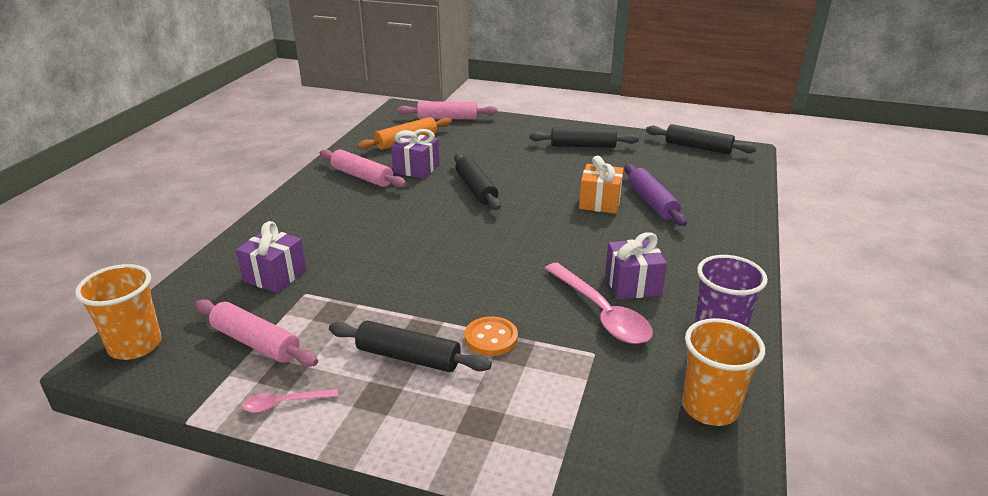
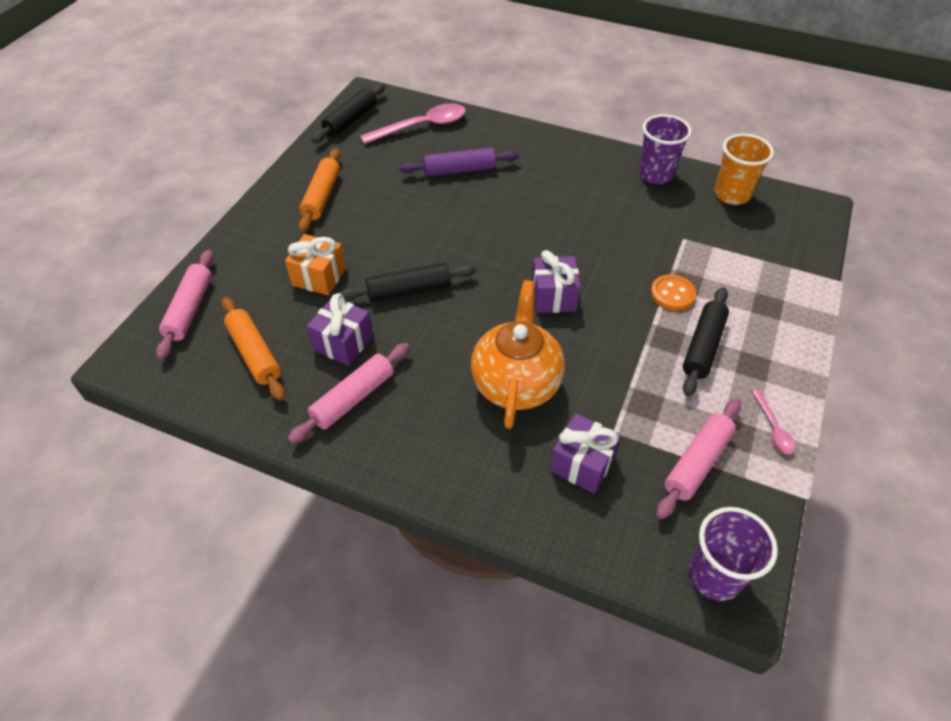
camera: 85 degrees left, 20 degrees up
orange cup [75,264,162,360] -> purple cup [688,507,778,601]
black rolling pin [529,127,639,148] -> orange rolling pin [298,148,340,232]
pink spoon [544,263,653,344] -> pink spoon moved to [360,103,466,144]
orange gift [579,156,624,214] -> orange gift moved to [285,234,346,295]
purple gift [605,232,667,299] -> purple gift moved to [532,250,581,313]
none -> orange teapot [471,280,565,429]

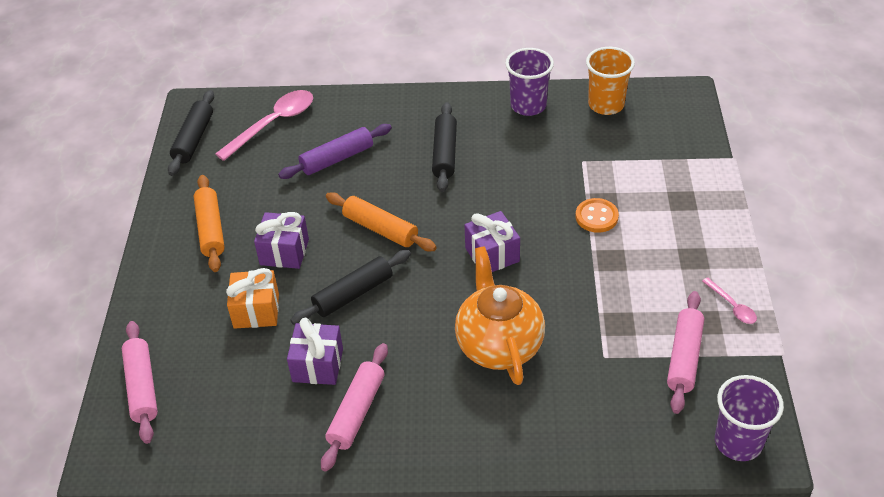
camera: 20 degrees left, 5 degrees down
orange rolling pin [221,297,285,401] -> orange rolling pin moved to [326,192,437,251]
purple gift [550,413,622,494] -> purple gift moved to [254,212,309,269]
black rolling pin [683,287,729,397] -> black rolling pin moved to [432,102,457,192]

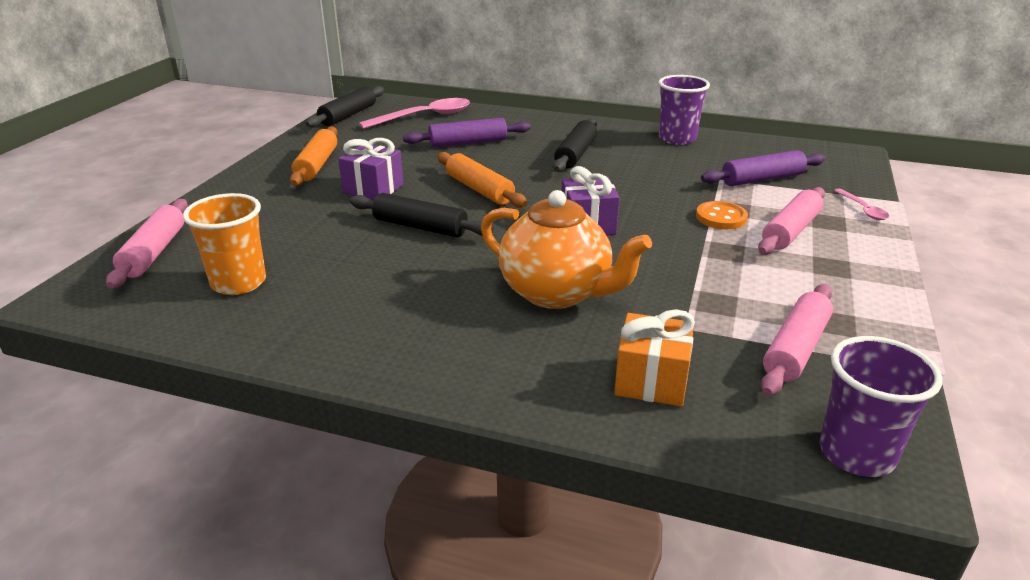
camera: 15 degrees right, 15 degrees down
orange gift [226,268,279,329] -> orange gift moved to [614,309,695,406]
purple gift [287,318,343,385] -> none
black rolling pin [291,250,411,325] -> black rolling pin turned 45 degrees clockwise [350,193,494,237]
pink rolling pin [321,343,388,472] -> pink rolling pin moved to [758,187,825,254]
orange teapot [455,246,545,385] -> orange teapot turned 120 degrees clockwise [481,190,652,309]
orange cup [586,47,635,115] -> orange cup moved to [183,193,266,295]
pink spoon [702,278,757,324] -> pink spoon moved to [834,189,889,220]
none -> purple rolling pin [701,150,825,186]

